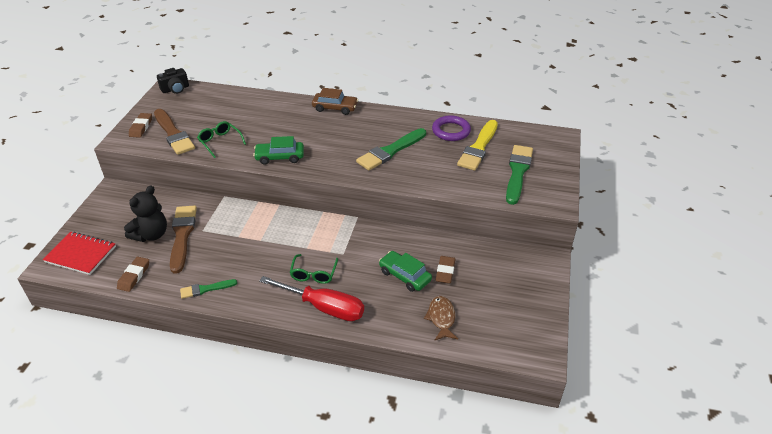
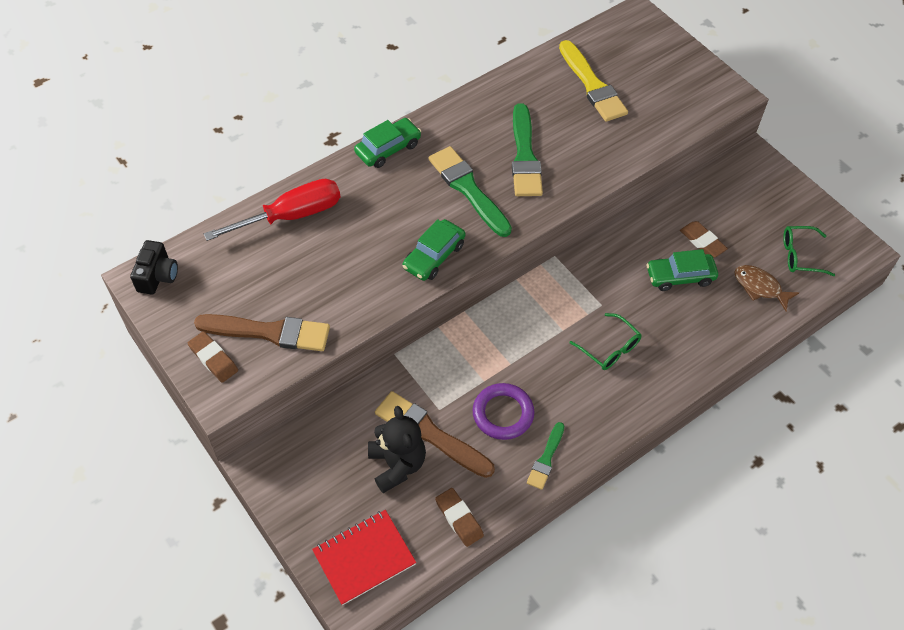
camera: 50 degrees left, 15 degrees up
green glasses [197,121,246,158] -> green glasses moved to [783,226,835,276]
red screwdriver [259,276,364,321] -> red screwdriver moved to [204,179,340,241]
brown car [312,88,358,115] -> green car [354,118,421,168]
purple ring [432,116,471,141] -> purple ring moved to [473,383,534,440]
green brush [506,145,533,205] -> green brush moved to [429,146,512,237]

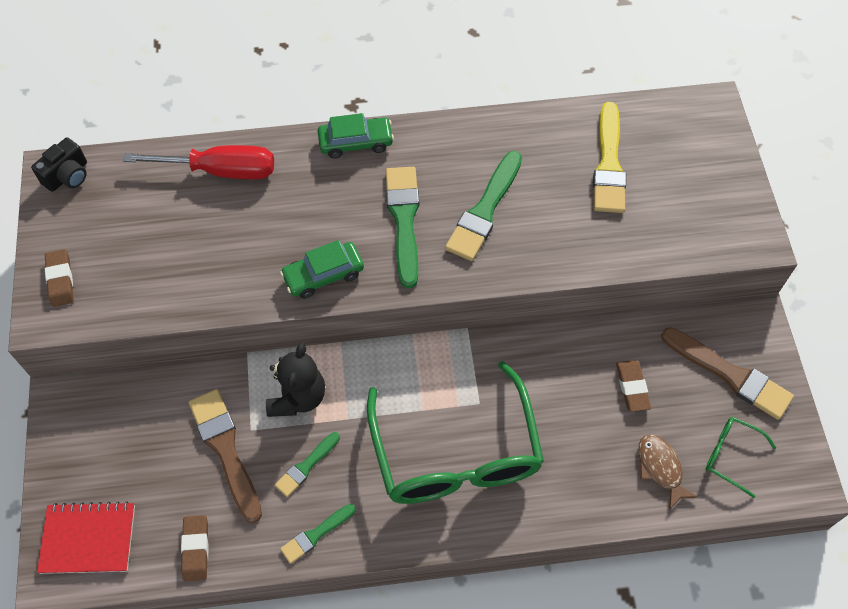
camera: 30 degrees right, 5 degrees up
brown brush [194,314,330,351] -> brown brush moved to [661,327,794,420]
black teddy bear [368,406,426,493] -> black teddy bear moved to [266,342,325,417]
purple ring [473,383,534,440] -> green brush [275,432,340,497]
green glasses [569,313,642,370] -> green glasses [367,361,544,504], size x2.39
green car [646,249,718,291] -> none

